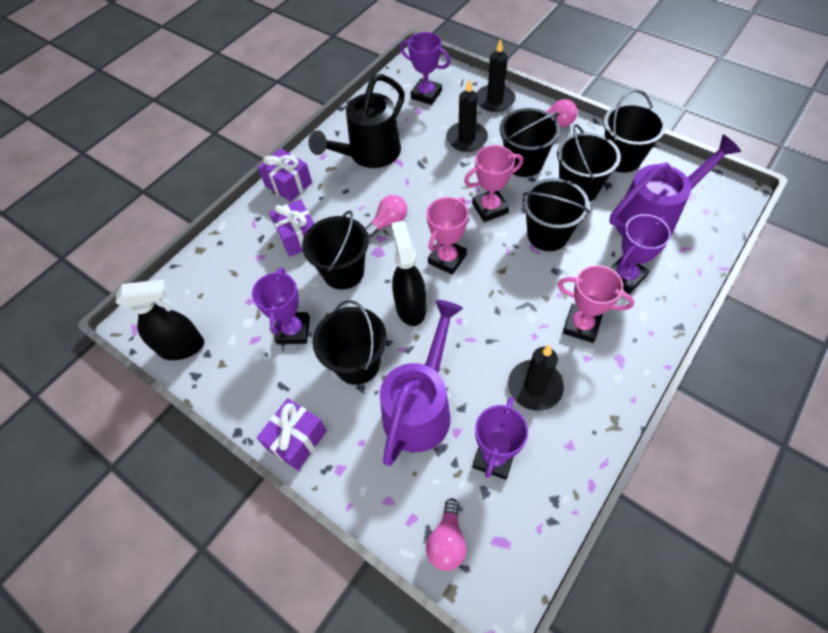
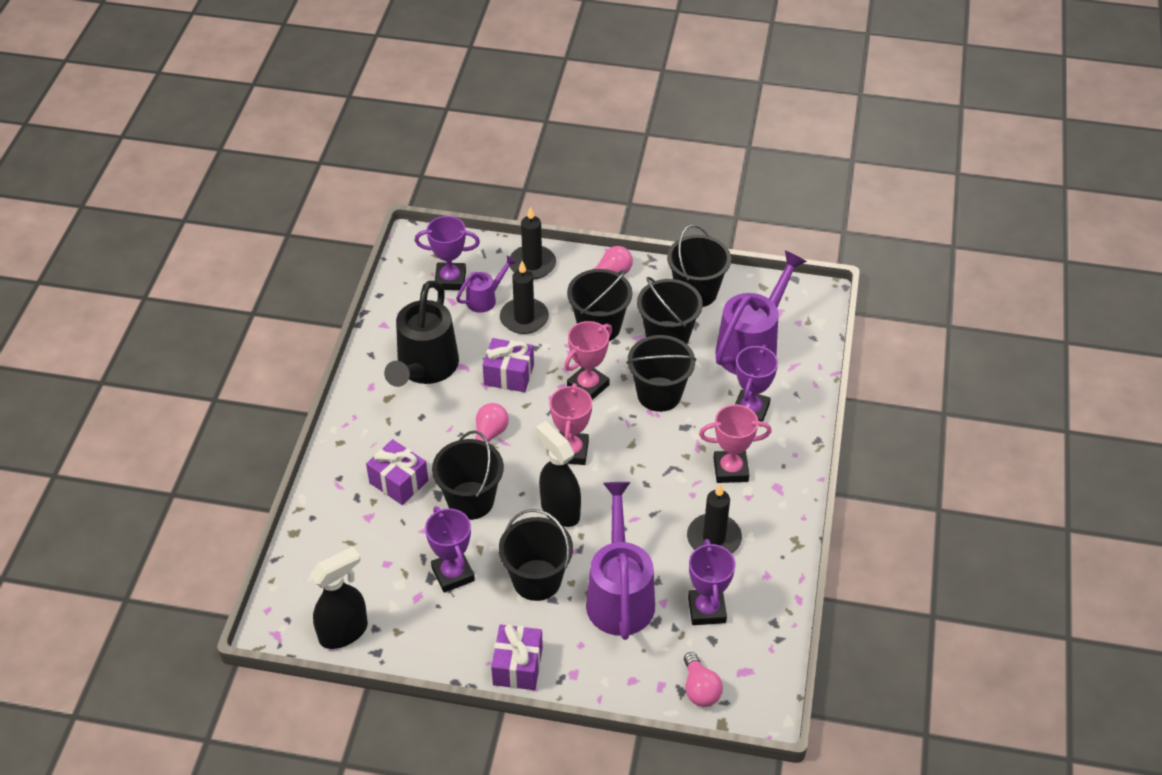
camera: 30 degrees left, 10 degrees down
purple gift [258,148,312,202] -> purple gift moved to [483,338,534,392]
none -> purple watering can [456,256,516,313]

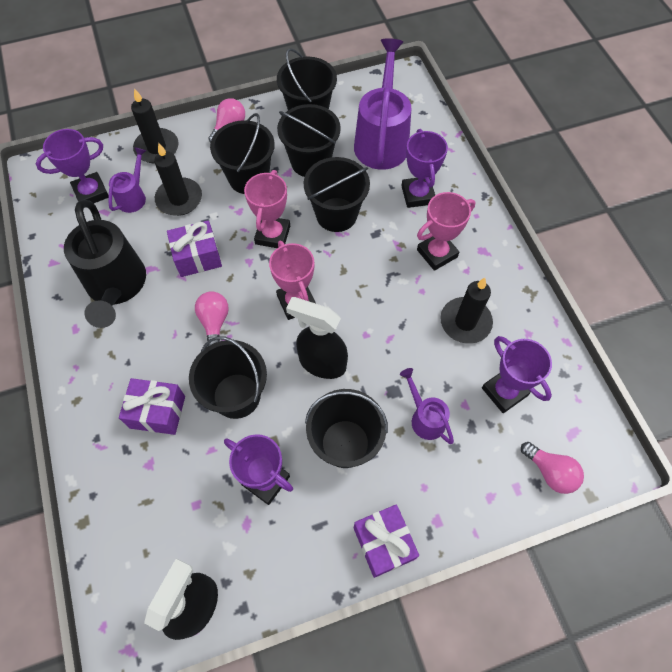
camera: 30 degrees left, 15 degrees up
purple watering can [586,482,655,640] -> purple watering can [400,368,454,444], size x0.50

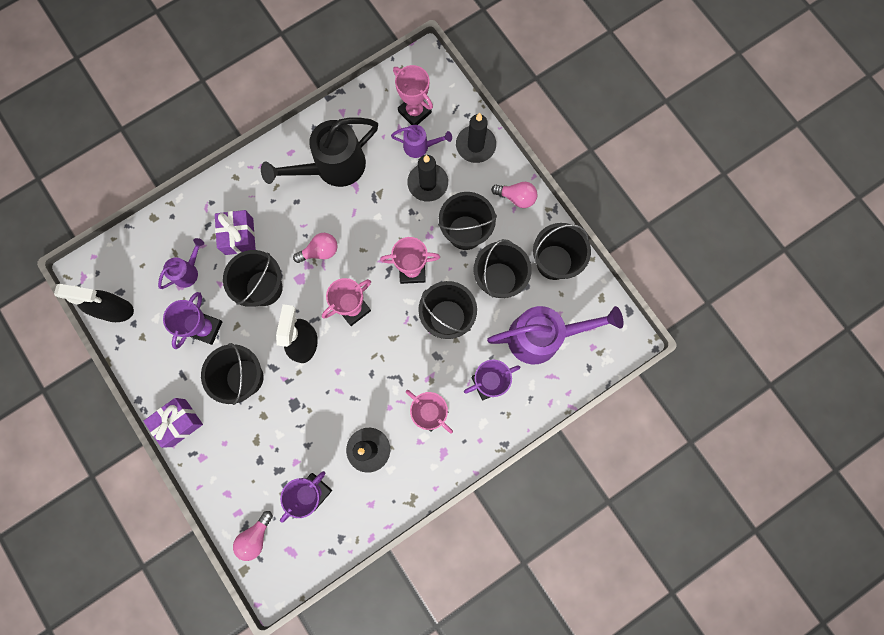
camera: 75 degrees right, 15 degrees up
purple trophy [36,129,109,204] -> pink trophy [393,65,433,125]
purple gift [167,220,222,277] -> none
purple watering can [400,368,454,444] -> purple watering can moved to [158,238,204,289]

